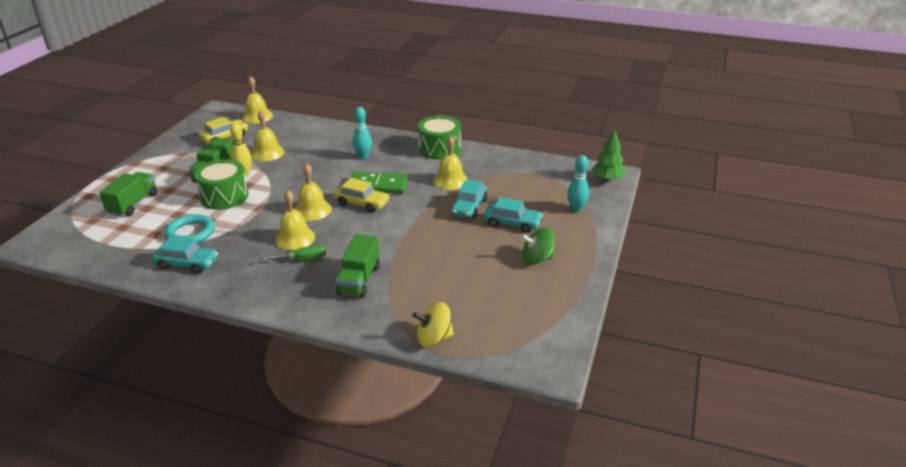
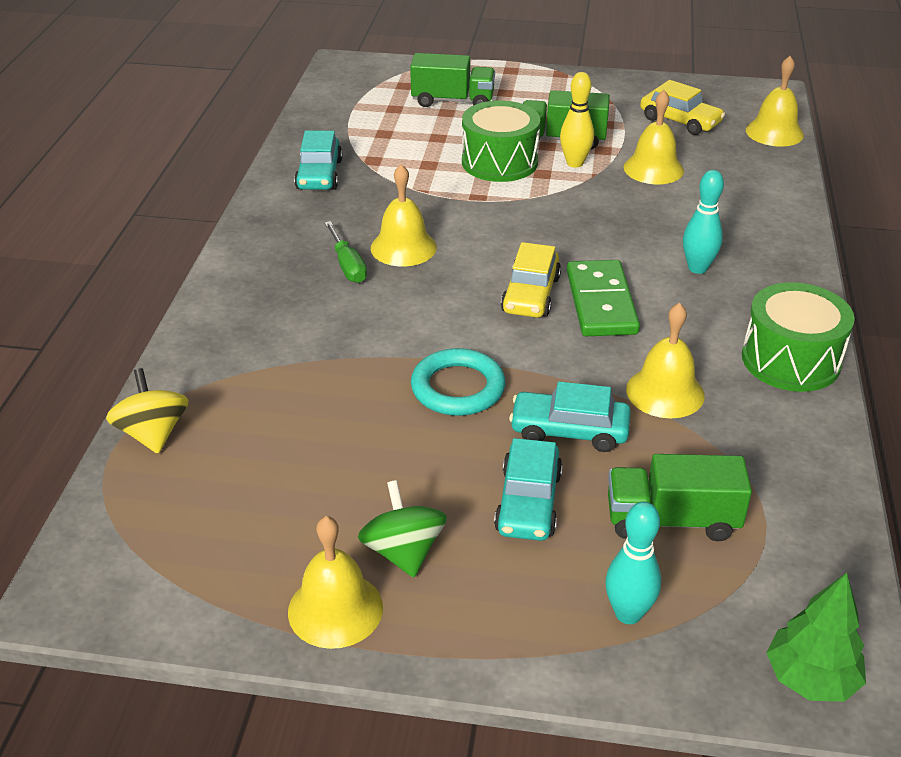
camera: 80 degrees right, 5 degrees up
turquoise ring [165,214,215,243] -> turquoise ring moved to [411,348,505,416]
yellow bell [295,163,332,221] -> yellow bell moved to [288,516,383,649]
green truck [336,234,380,298] -> green truck moved to [608,454,752,541]

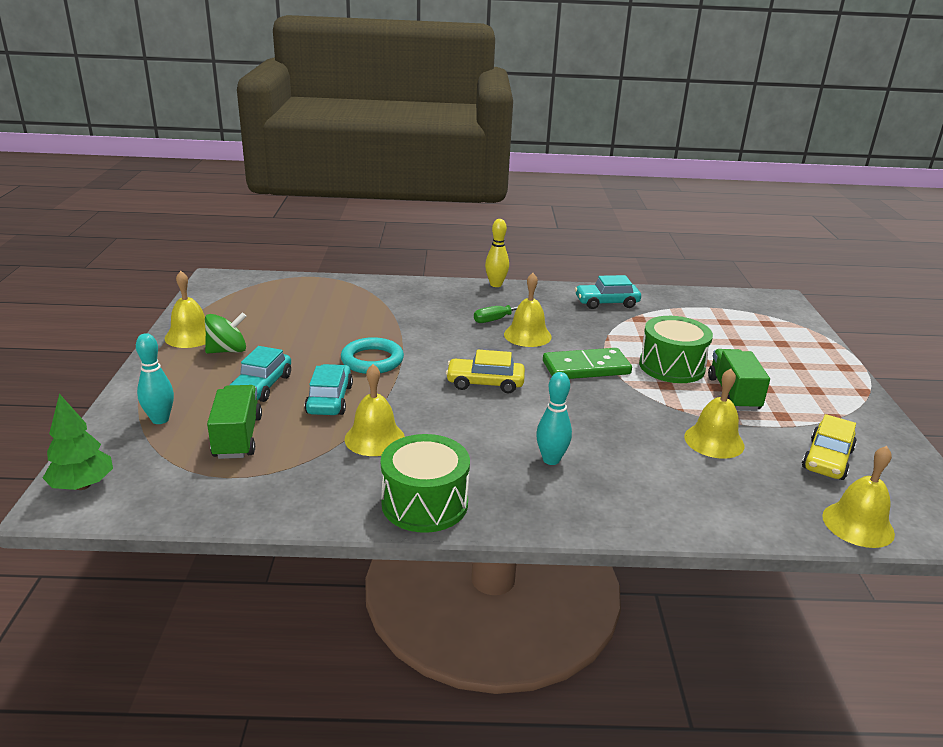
camera: 80 degrees right, 10 degrees down
yellow spinning top [106,368,189,454] -> none
green truck [410,53,495,107] -> none
turquoise car [494,438,563,541] -> turquoise car turned 75 degrees counterclockwise [230,346,291,402]
yellow bowling pin [560,72,594,168] -> yellow bowling pin moved to [485,219,509,287]
green domino [567,260,640,336] -> green domino moved to [543,348,632,379]

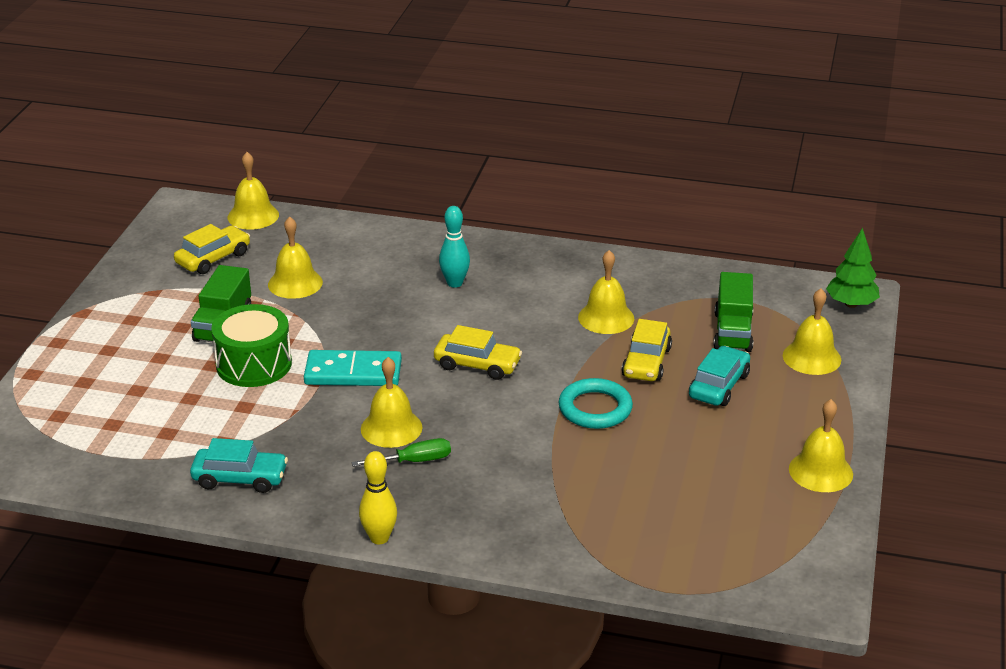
camera: 165 degrees left, 5 degrees up
turquoise bowling pin [136,333,174,424] -> yellow bell [783,289,841,375]
green spinning top [205,312,246,354] -> none
turquoise car [304,364,353,415] -> yellow car [621,319,672,381]
green drum [381,434,470,533] -> none
green domino [543,348,632,379] -> turquoise domino [304,350,402,386]

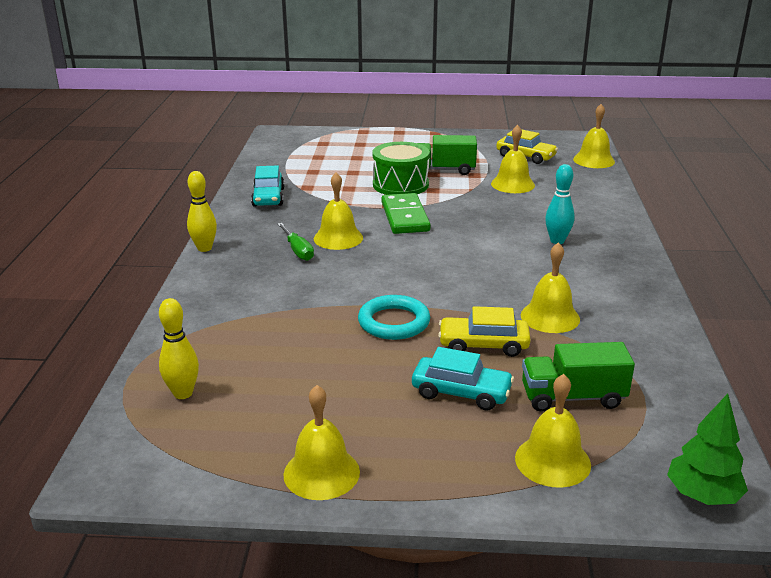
camera: 80 degrees right, 5 degrees down
turquoise domino [304,350,402,386] -> green domino [382,193,431,234]
yellow car [434,325,522,380] -> none
none -> yellow bowling pin [159,298,199,399]

